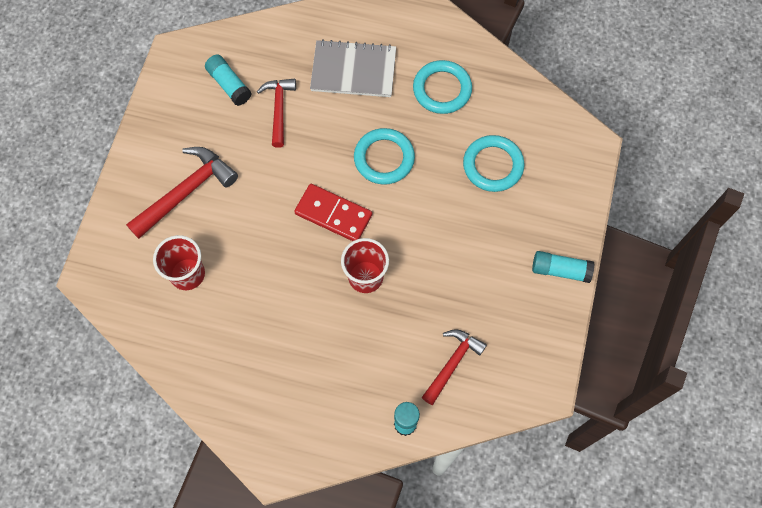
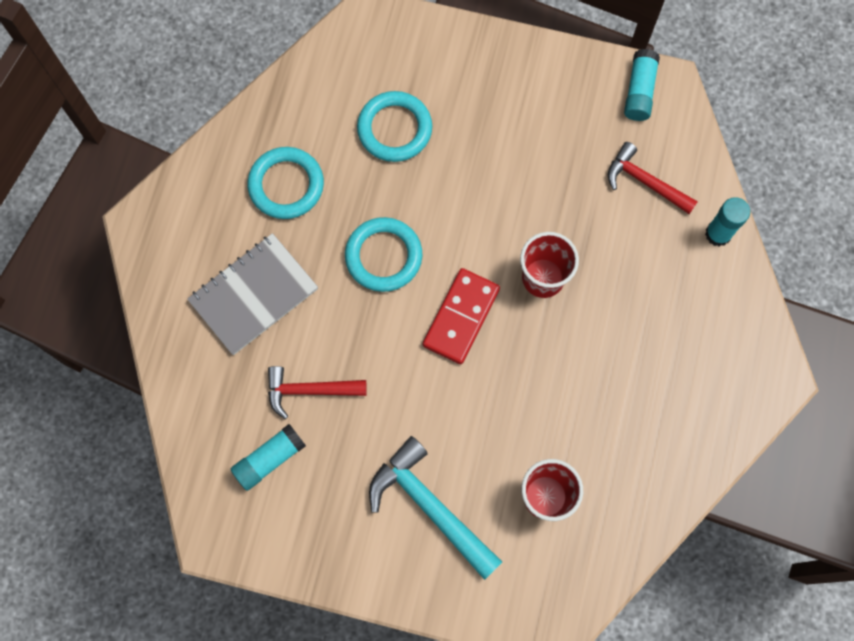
camera: 90 degrees left, 5 degrees up
red hammer [126,147,238,239] -> turquoise hammer [369,436,502,580]
grey notebook [310,39,396,97] -> grey notebook turned 45 degrees clockwise [187,233,318,355]
turquoise glue stick [532,251,594,283] -> turquoise glue stick moved to [624,49,660,121]

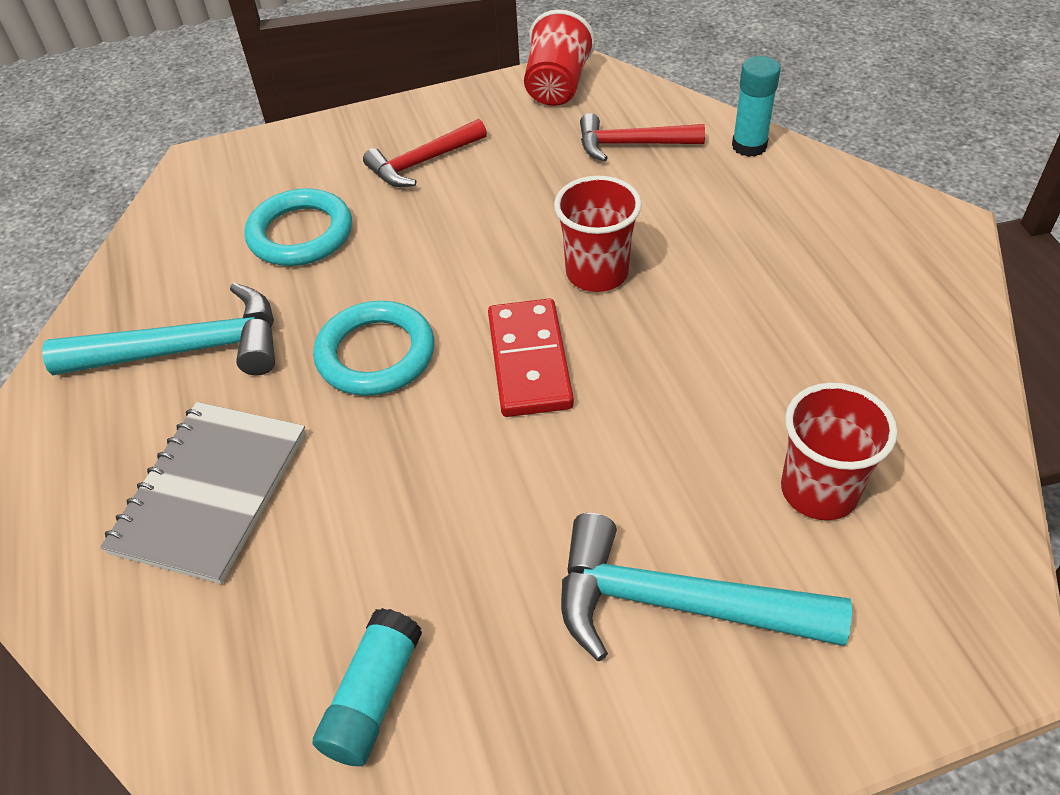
camera: 30 degrees left, 25 degrees down
turquoise ring [247,147,324,219] -> turquoise hammer [42,283,275,375]
red hammer [268,366,367,419] -> red hammer moved to [363,119,487,187]
turquoise glue stick [624,49,660,121] -> red cup [524,9,595,106]

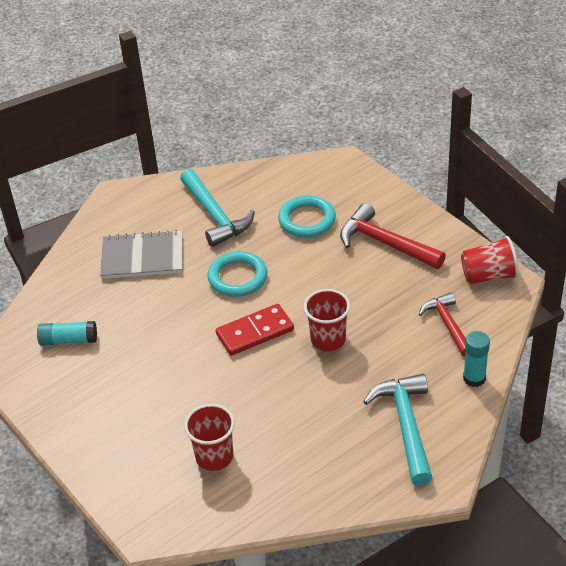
camera: 70 degrees right, 5 degrees down
red hammer [363,119,487,187] -> red hammer [340,203,446,269], size x1.51
turquoise hammer [561,513,852,661] -> turquoise hammer moved to [363,374,433,486]

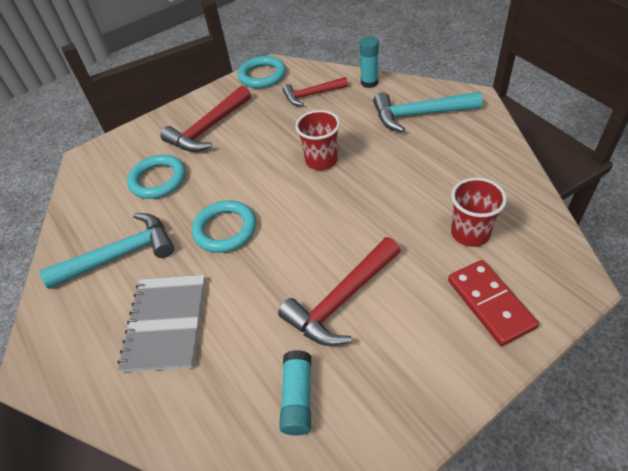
camera: 85 degrees left, 5 degrees up
red domino [216,304,294,356] -> red domino moved to [448,260,539,346]
red cup [461,236,519,284] -> turquoise ring [238,56,286,88]
none -> red hammer [278,237,401,346]

